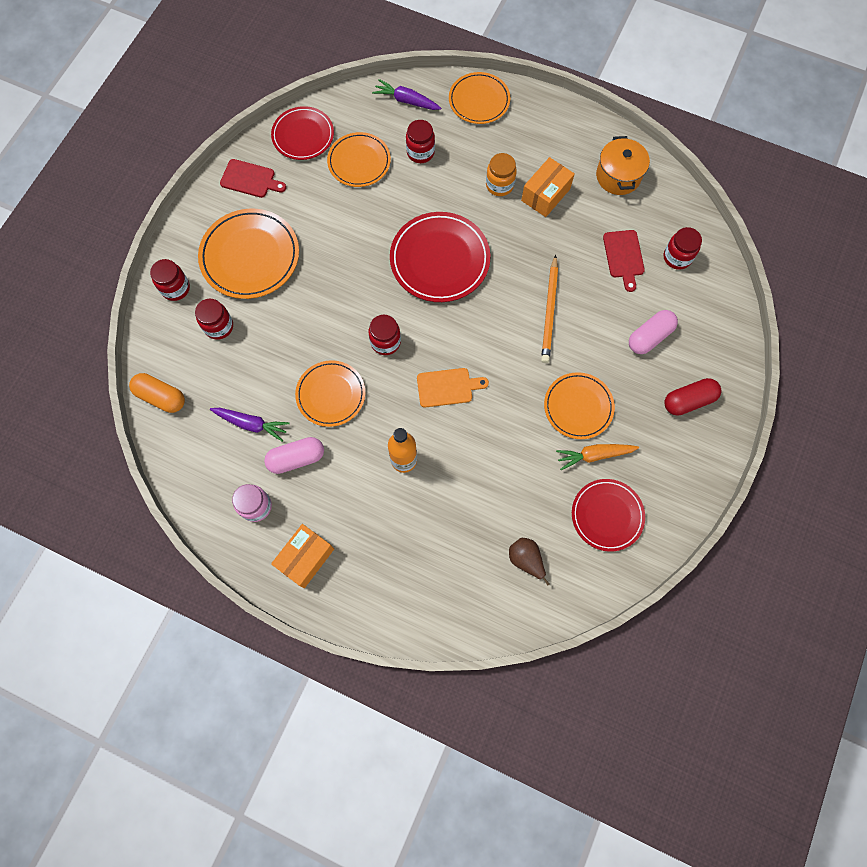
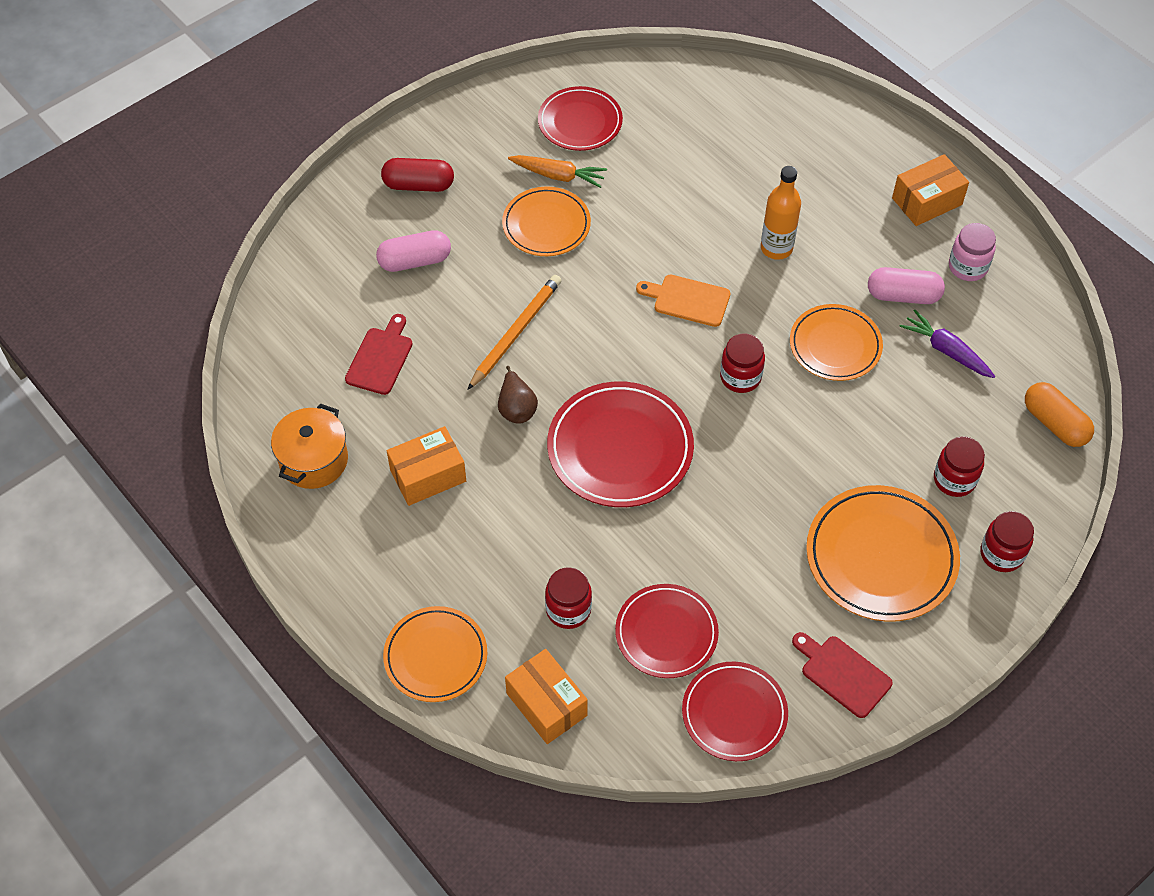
camera: 155 degrees left, 15 degrees down
orange plate [327,132,391,187] -> red plate [615,584,719,678]
purple carrot [372,79,441,110] -> orange box [505,649,588,744]
orange jar [486,153,517,196] -> none
brown pear [509,538,550,585] -> brown pear moved to [498,366,538,424]
red jar [664,227,702,270] -> none

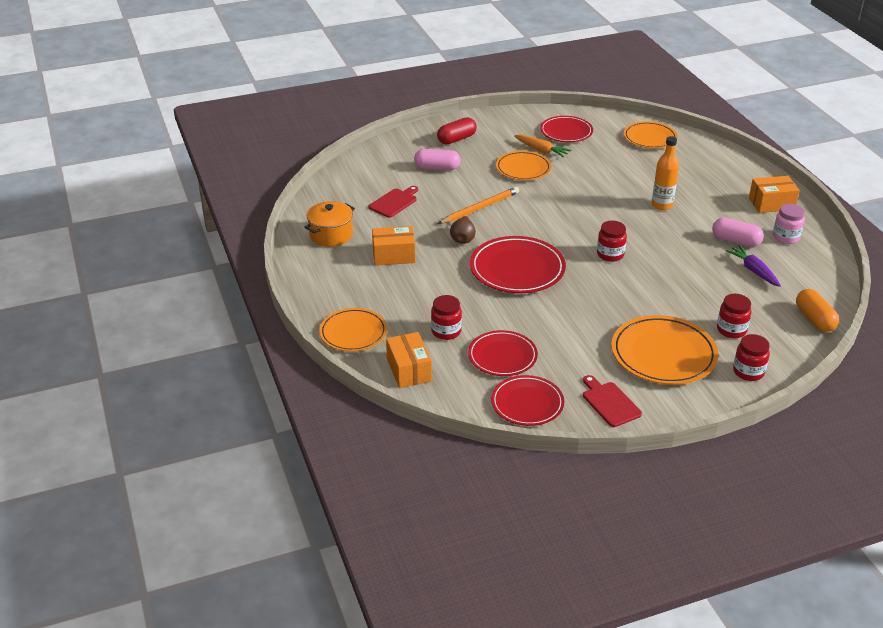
camera: 20 degrees right, 20 degrees down
red capsule [381,158,454,192] -> red capsule turned 60 degrees counterclockwise [437,117,477,144]
orange cutting board [636,275,730,327] -> none
orange plate [790,304,883,381] -> orange plate moved to [624,121,678,149]

